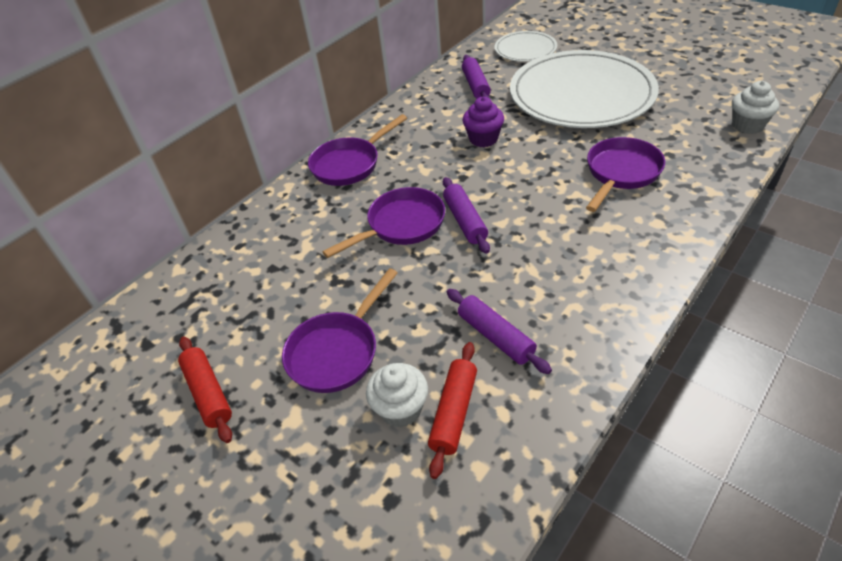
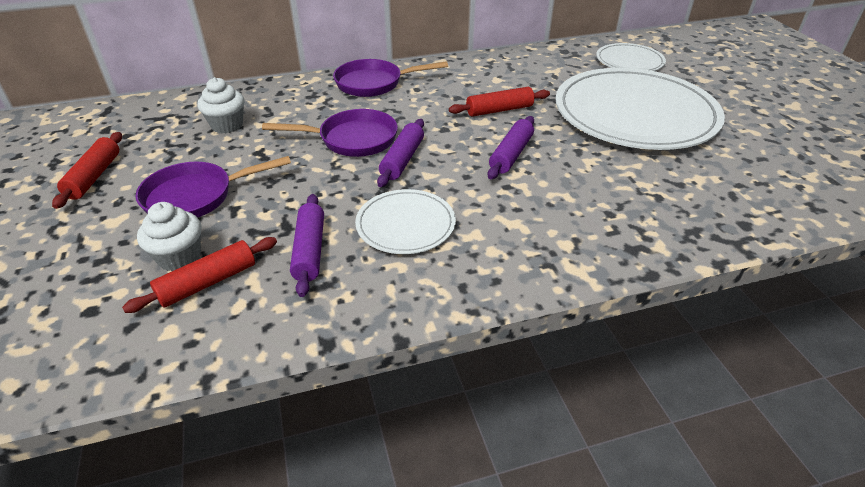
camera: 30 degrees right, 5 degrees down
purple rolling pin [462,55,491,99] -> purple rolling pin moved to [488,116,534,179]
purple cupcake [462,97,504,147] -> red rolling pin [449,87,550,117]
purple pan [586,137,665,212] -> none
white cupcake [732,81,779,134] -> white cupcake moved to [197,77,244,133]
none -> white plate [355,189,456,254]

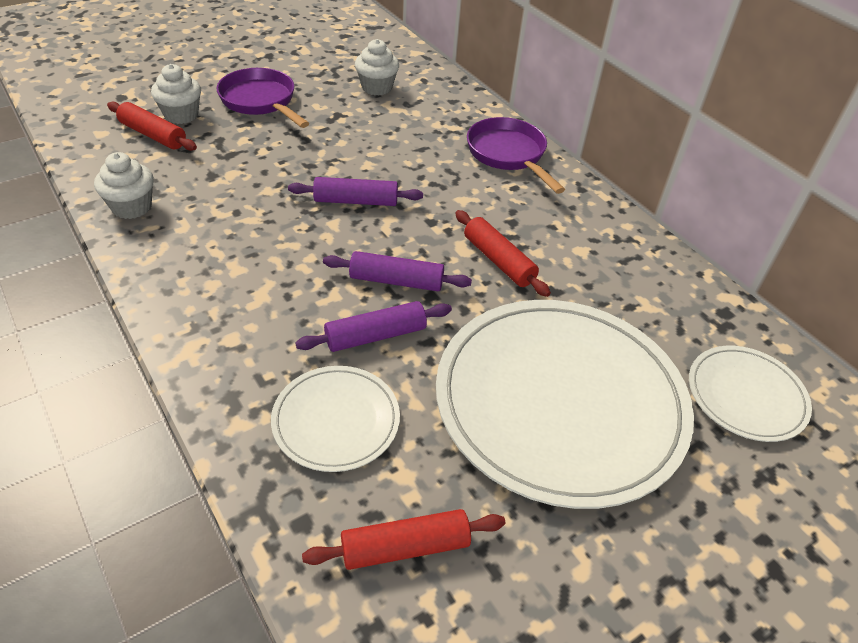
camera: 70 degrees right, 5 degrees up
red rolling pin [52,132,122,209] -> red rolling pin moved to [302,509,505,570]
purple pan [262,109,398,157] -> none
purple rolling pin [290,194,324,297] -> purple rolling pin moved to [295,301,452,352]
white plate [355,189,456,254] -> white plate moved to [271,366,400,472]
none -> white cupcake [94,152,154,219]

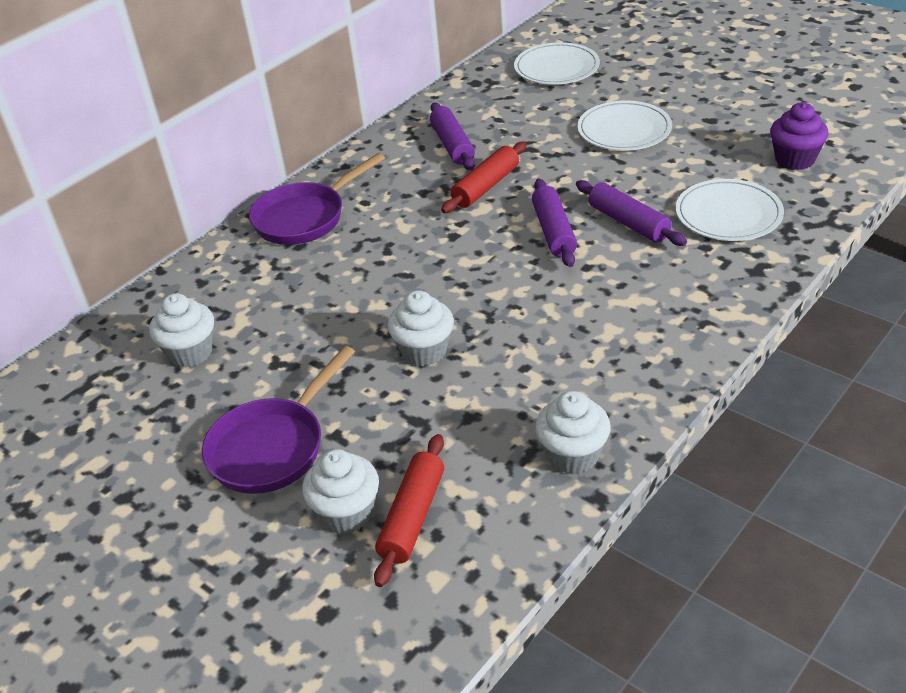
camera: 100 degrees left, 5 degrees down
purple rolling pin [288,177,423,206] -> purple rolling pin moved to [430,103,475,170]
red rolling pin [302,509,505,570] -> purple cupcake [770,102,828,170]
white plate [436,300,694,509] -> white plate [577,101,672,151], size x0.48
none -> white cupcake [388,290,454,366]

